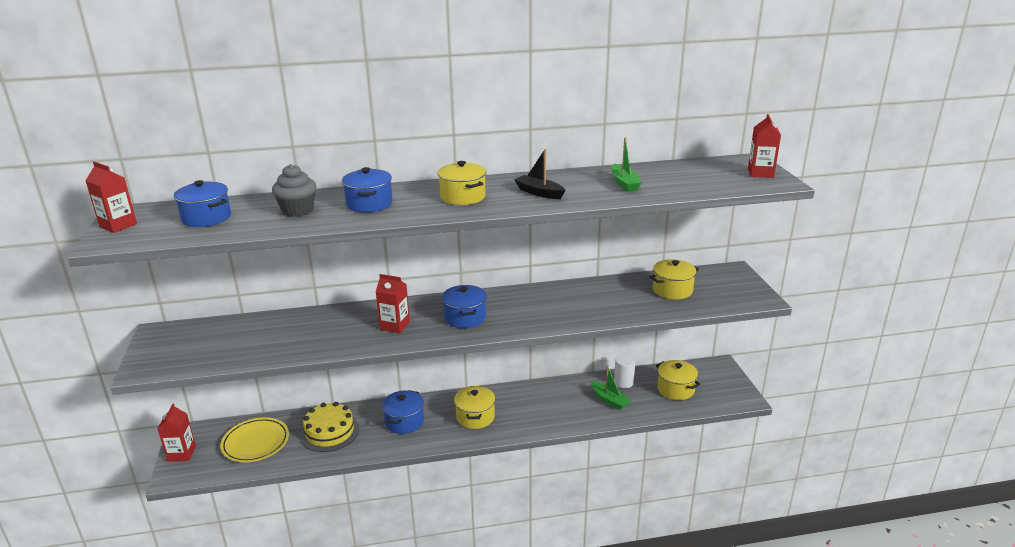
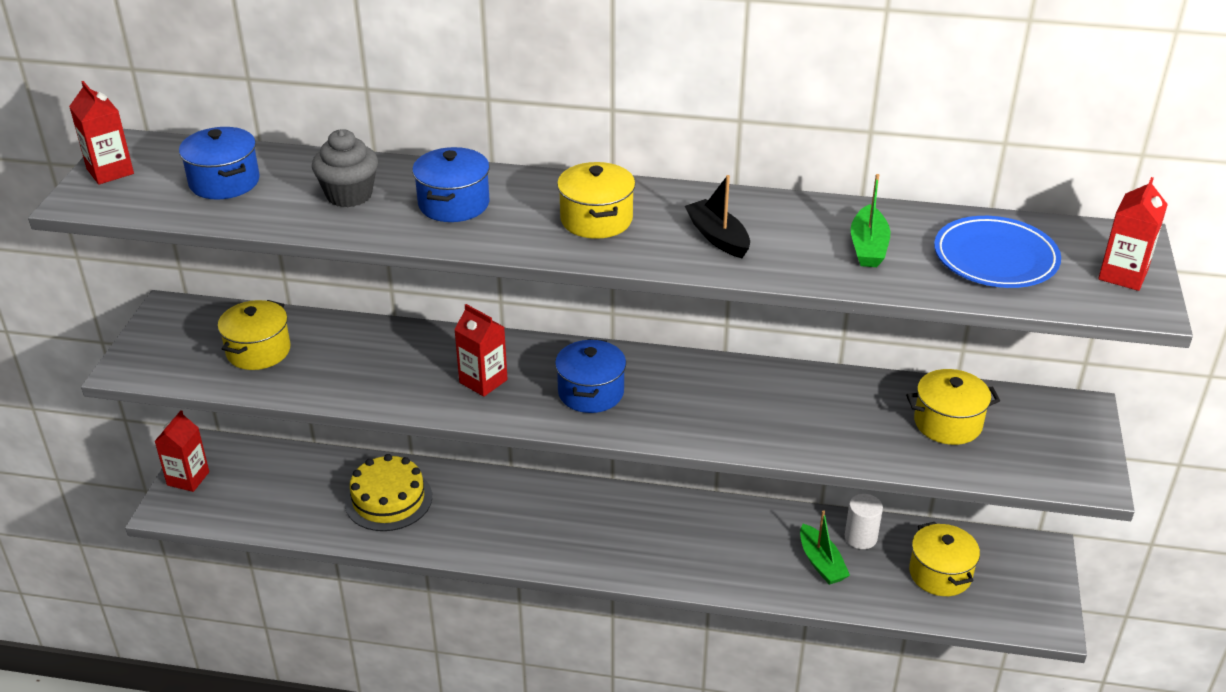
camera: 20 degrees right, 10 degrees up
yellow plate [220,417,289,462] -> none
blue pot [382,390,424,434] -> none
yellow pot [454,386,495,429] -> yellow pot moved to [218,300,290,370]
none -> blue plate [934,216,1061,288]

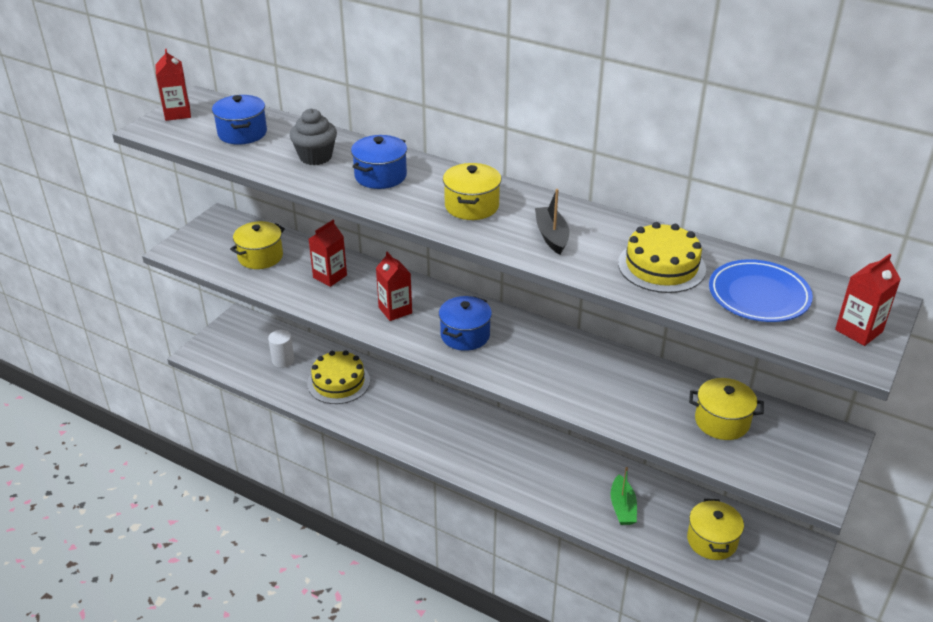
camera: 20 degrees right, 0 degrees up
red carton [154,410,209,492] -> red carton moved to [309,220,347,287]
white cylinder [845,494,883,549] -> white cylinder moved to [268,330,294,368]
green boat [851,174,890,267] -> yellow cake [618,222,706,293]

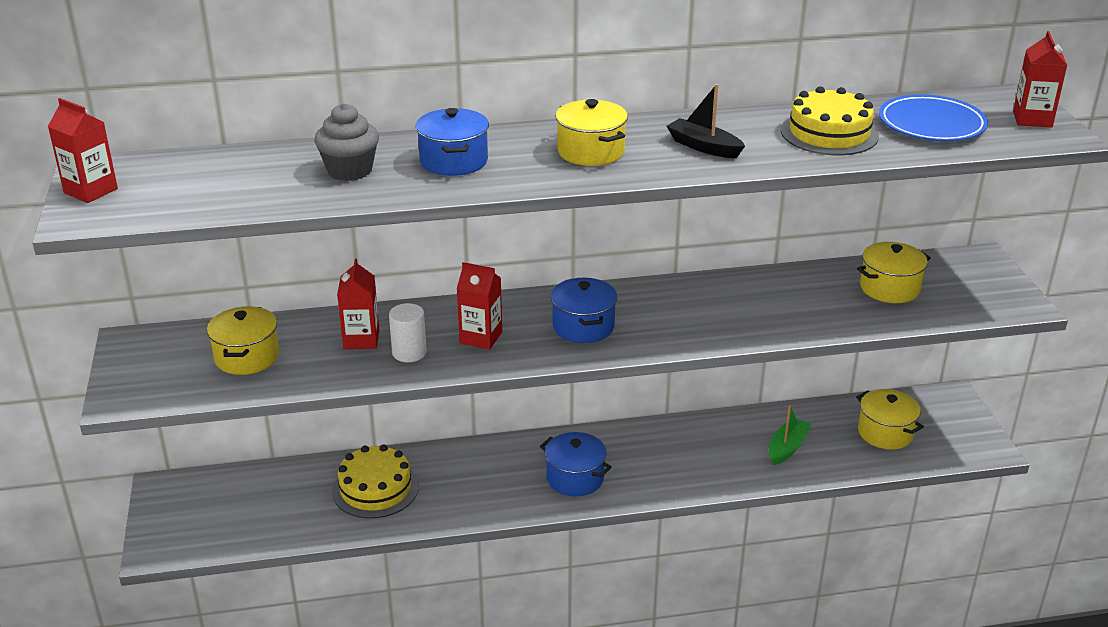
camera: 40 degrees left, 5 degrees down
blue pot [212,95,267,145] -> blue pot moved to [540,432,612,496]
white cylinder [268,330,294,368] -> white cylinder moved to [389,303,427,362]
green boat [611,467,637,525] -> green boat turned 105 degrees counterclockwise [769,405,811,465]

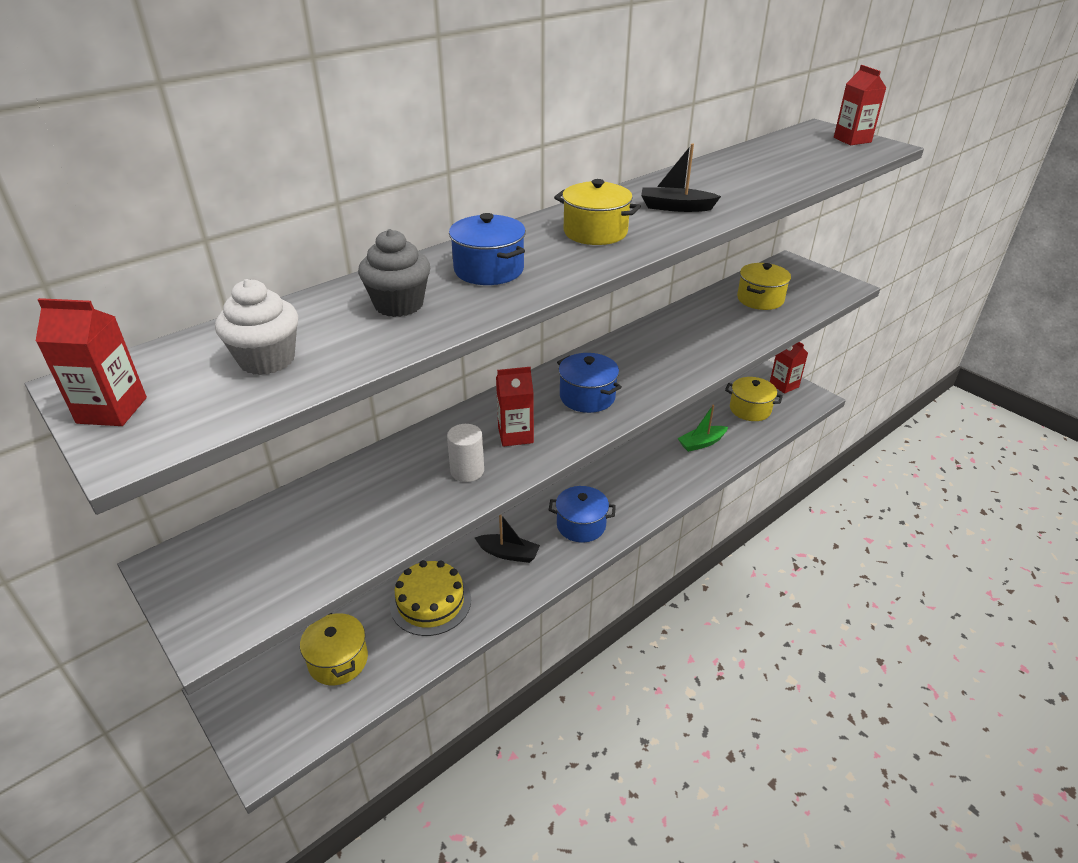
camera: 30 degrees left, 5 degrees up
yellow pot [207,306,279,375] -> yellow pot moved to [300,613,368,685]
red carton [337,259,379,349] -> red carton moved to [770,342,808,394]
green boat [769,405,811,465] -> green boat turned 120 degrees counterclockwise [678,405,728,452]
yellow cake [781,86,879,155] -> none
blue plate [879,94,988,141] -> none
none -> white cupcake [215,279,298,375]
none -> black boat [475,514,540,563]

